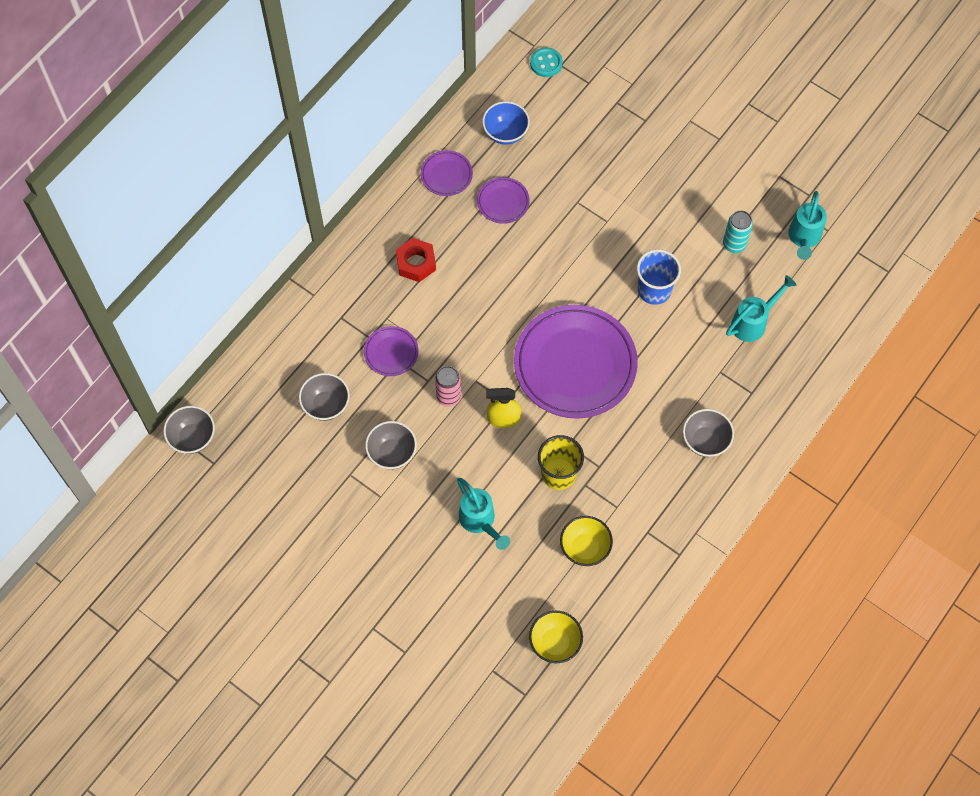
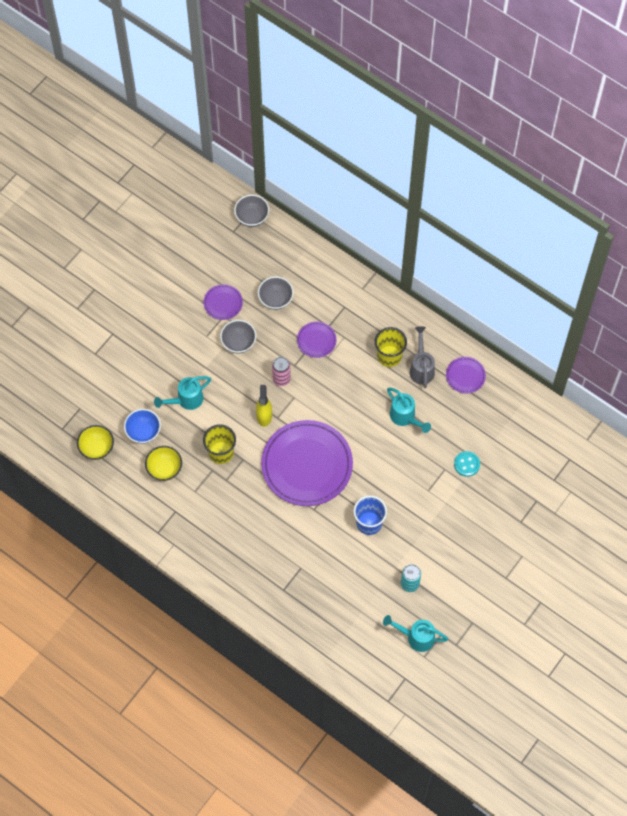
camera: 90 degrees right, 0 degrees up
red nut [396,238,436,282] -> yellow cup [375,327,407,367]
purple plate [477,177,530,224] -> purple plate moved to [204,284,243,320]
blue bowl [482,101,530,145] -> blue bowl moved to [124,409,161,444]
turquoise button [530,47,563,77] -> turquoise button moved to [454,451,480,477]
grey bowl [683,409,734,457] -> none
turquoise watering can [726,275,796,342] -> turquoise watering can moved to [387,388,431,433]
none -> grey watering can [410,326,435,388]

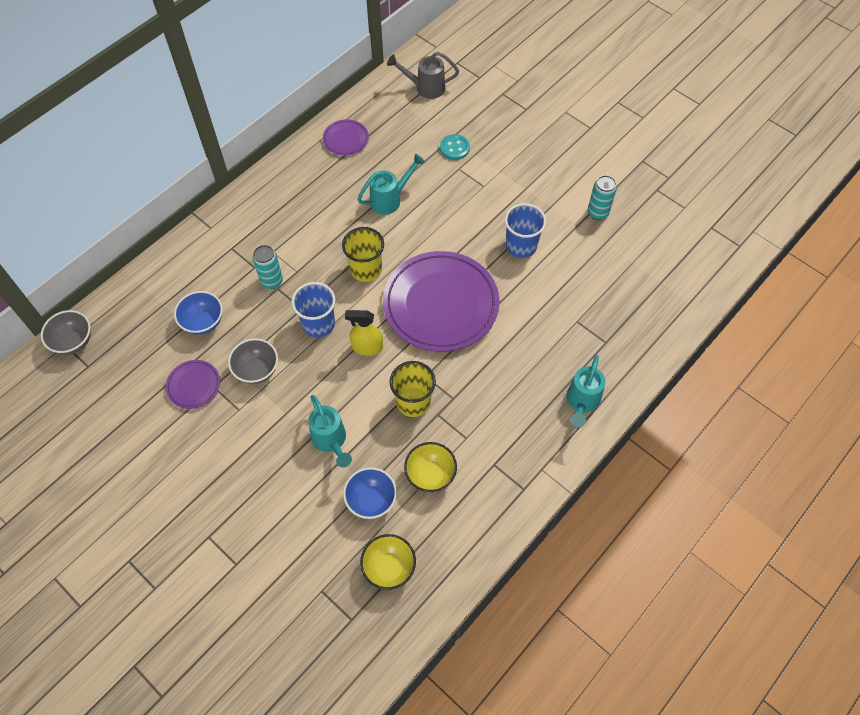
camera: 85 degrees left, 5 degrees down
grey bowl [258,276,294,310] -> blue bowl [174,291,223,335]
pink can [272,357,291,386] -> blue cup [291,282,335,338]
purple plate [297,322,336,358] -> turquoise can [253,245,283,289]
yellow cup [375,327,407,367] -> yellow cup moved to [342,227,384,282]
turquoise watering can [383,615,448,652] -> turquoise watering can moved to [567,355,606,427]
grey watering can [410,326,435,388] -> grey watering can moved to [387,52,459,99]

